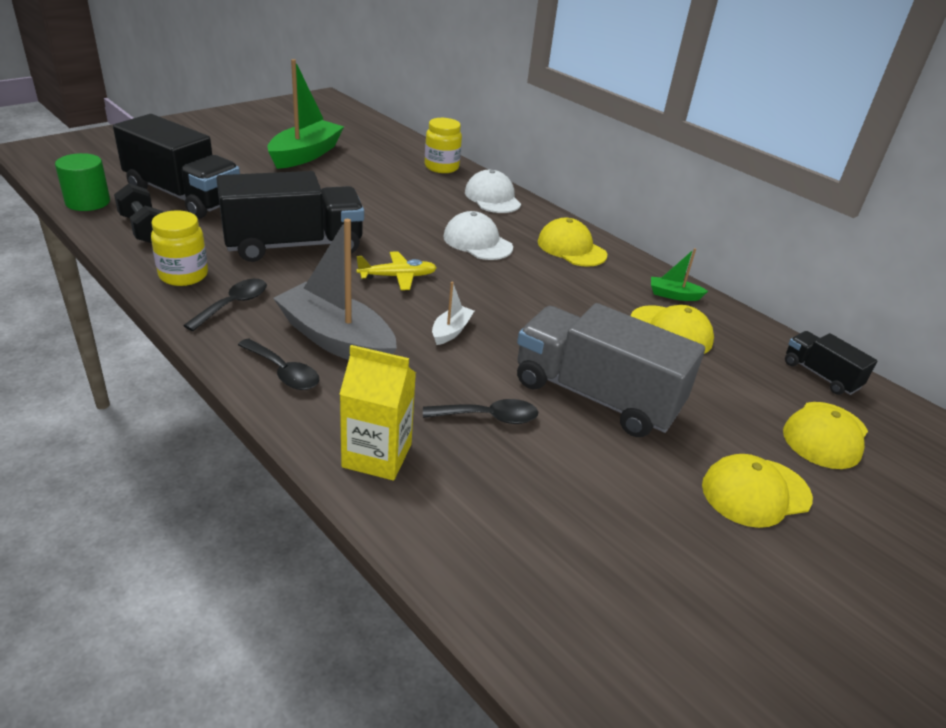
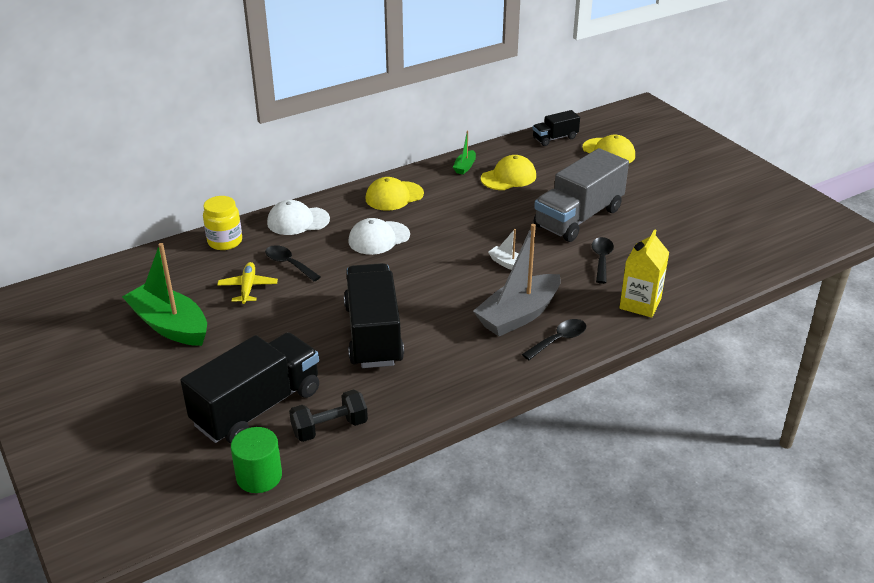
camera: 75 degrees left, 0 degrees up
yellow jar [151,211,208,286] -> none
black spoon [183,279,267,331] -> black spoon moved to [265,245,321,281]
yellow plane [356,251,437,290] -> yellow plane moved to [217,262,278,304]
yellow cap [702,454,813,528] -> none

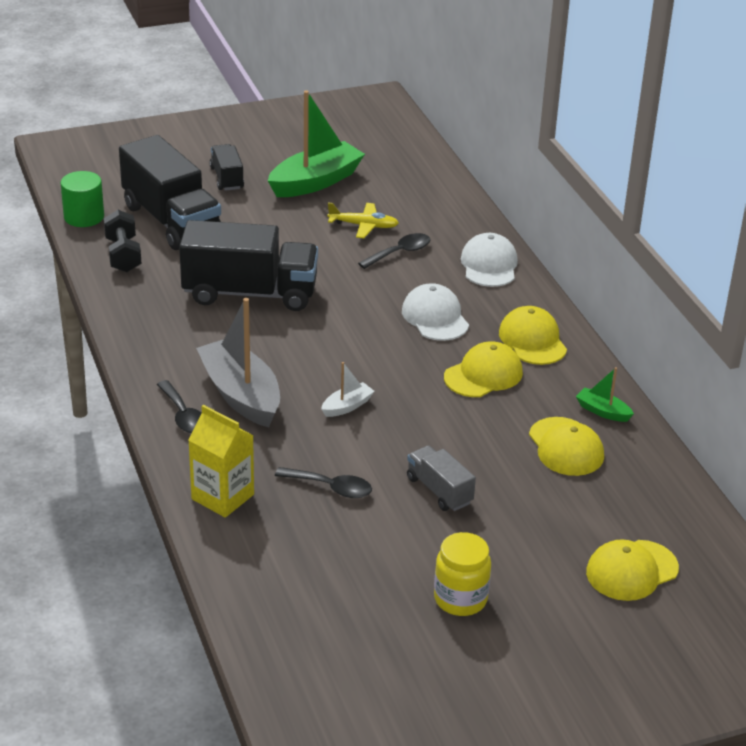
camera: 100 degrees right, 0 degrees up
yellow jar [203,196,242,250] -> yellow jar moved to [434,532,491,616]
black truck [532,110,580,146] -> black truck moved to [210,144,244,191]
grey truck [534,148,629,242] -> grey truck [407,445,476,511], size x0.50
none -> yellow cap [444,341,523,397]

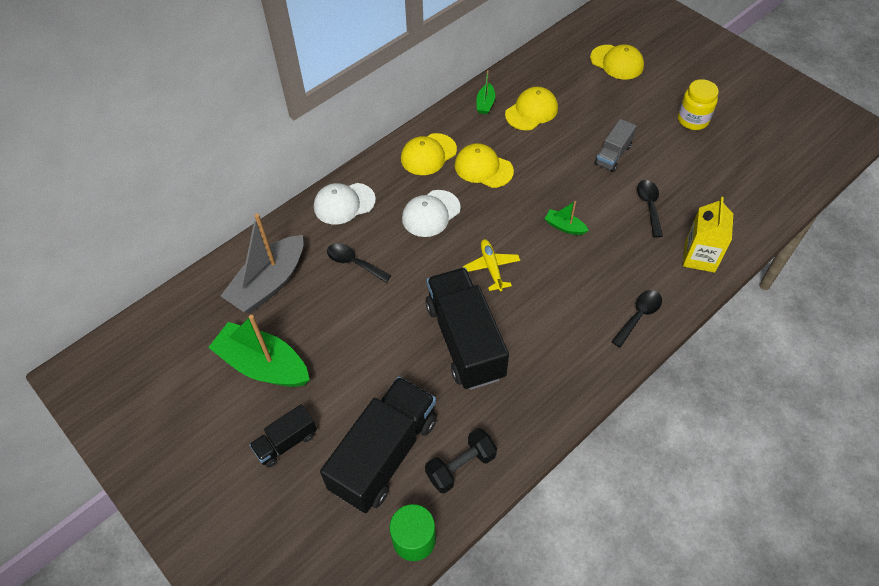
camera: 110 degrees left, 20 degrees up
grey boat [196,298,280,427] -> grey boat moved to [221,214,303,313]
white boat [321,362,375,417] -> green boat [545,201,589,235]
yellow plane [327,202,399,238] -> yellow plane moved to [463,239,520,291]

